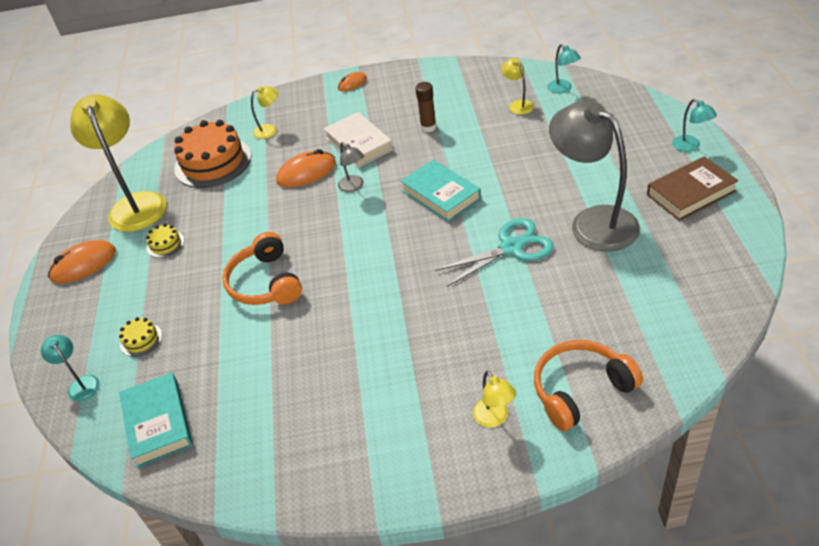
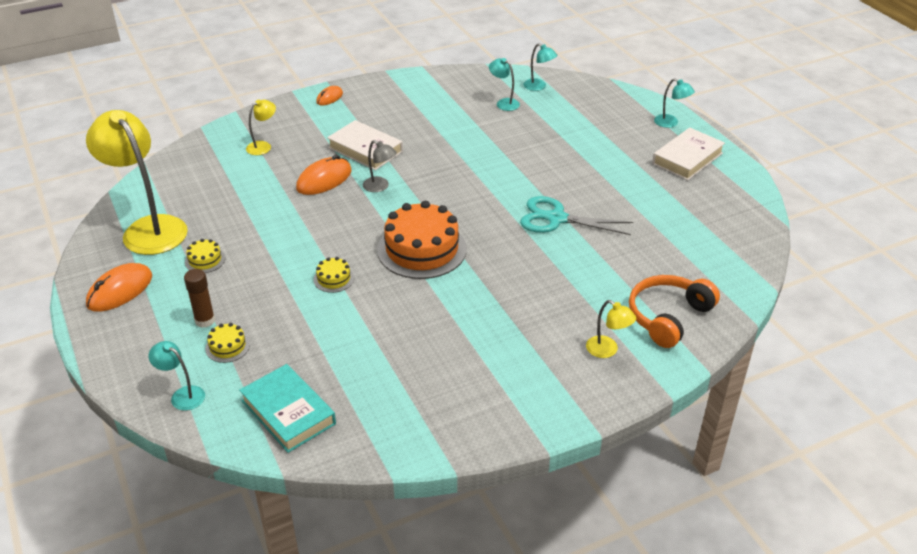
camera: 25 degrees left, 5 degrees down
orange cake [174,120,251,188] -> orange cake moved to [377,201,467,279]
orange headphones [222,232,302,305] -> yellow cake [313,257,354,293]
turquoise book [401,160,481,222] -> none
brown glue stick [415,82,437,132] -> brown glue stick moved to [184,269,215,328]
turquoise scissors [435,218,554,287] -> turquoise scissors turned 120 degrees counterclockwise [520,196,633,235]
yellow lamp [501,58,534,115] -> turquoise lamp [489,58,520,111]
grey lamp [549,101,640,252] -> none
brown book [647,156,739,221] -> white book [652,128,725,180]

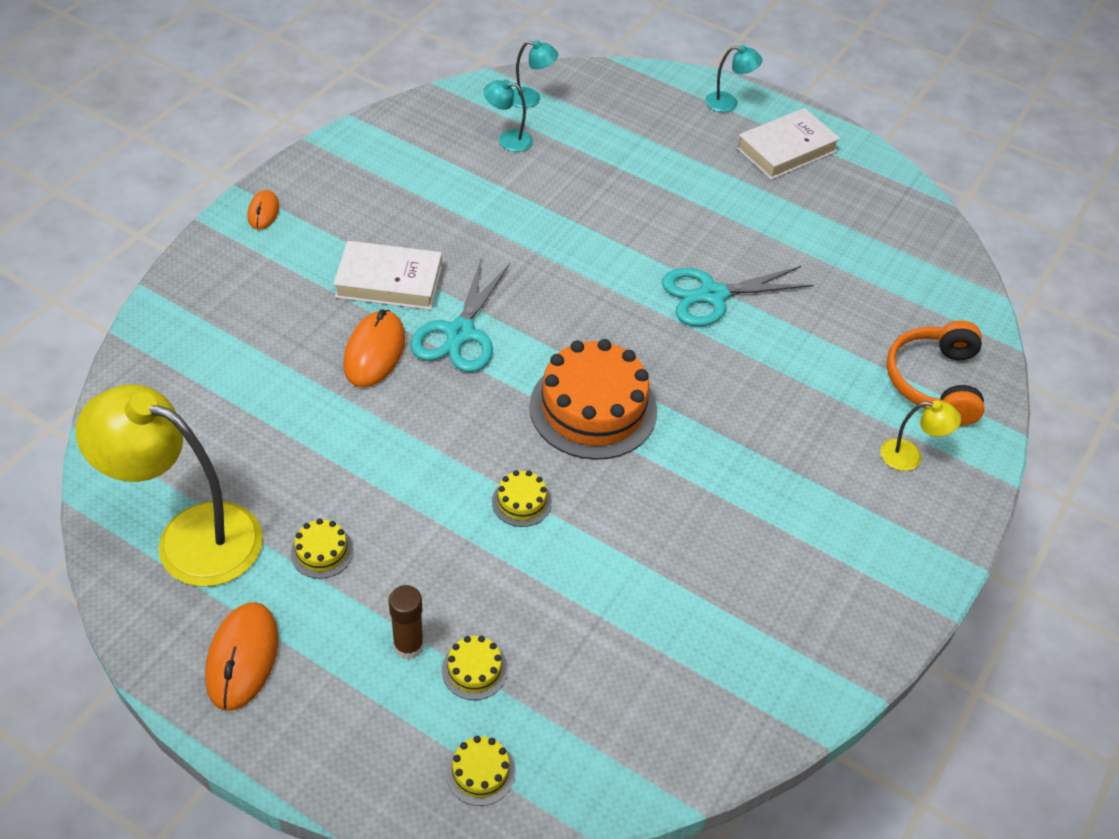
camera: 35 degrees left, 10 degrees up
turquoise lamp [149,341,205,411] -> yellow cake [446,736,516,806]
turquoise book [239,364,336,453] -> none
yellow lamp [246,100,276,155] -> none
grey lamp [363,140,397,192] -> turquoise scissors [411,257,510,372]
white book [652,128,725,180] -> white book turned 45 degrees clockwise [736,108,840,180]

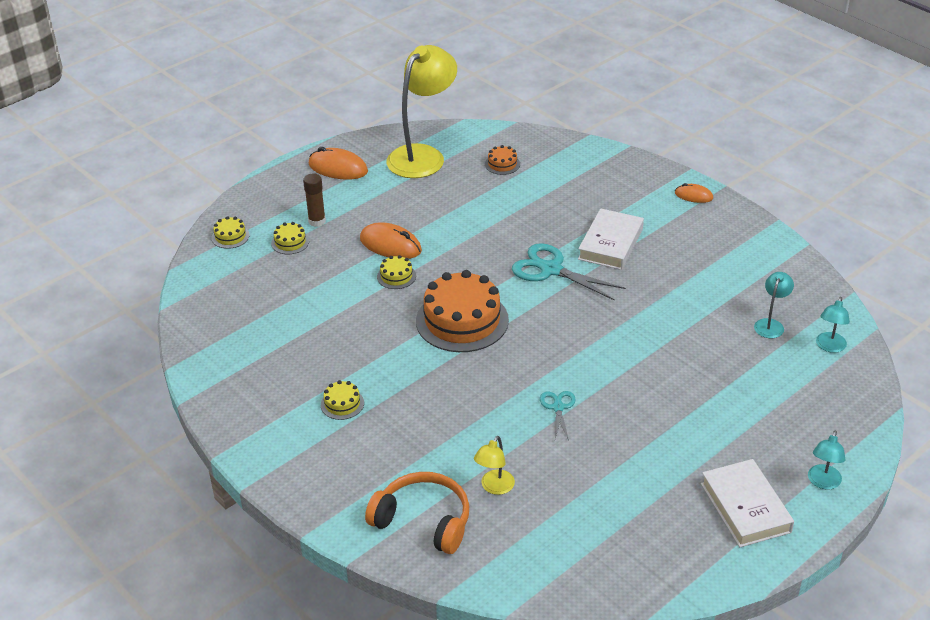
camera: 110 degrees right, 10 degrees down
yellow cake [291,518,354,579] -> yellow cake moved to [321,380,364,420]
orange mouse [343,310,405,387] -> orange mouse moved to [360,222,422,259]
turquoise scissors [662,266,814,327] -> turquoise scissors [540,391,576,440], size x0.54
yellow lamp [880,401,961,471] -> yellow lamp moved to [474,436,515,495]
none -> orange cake [485,145,520,175]

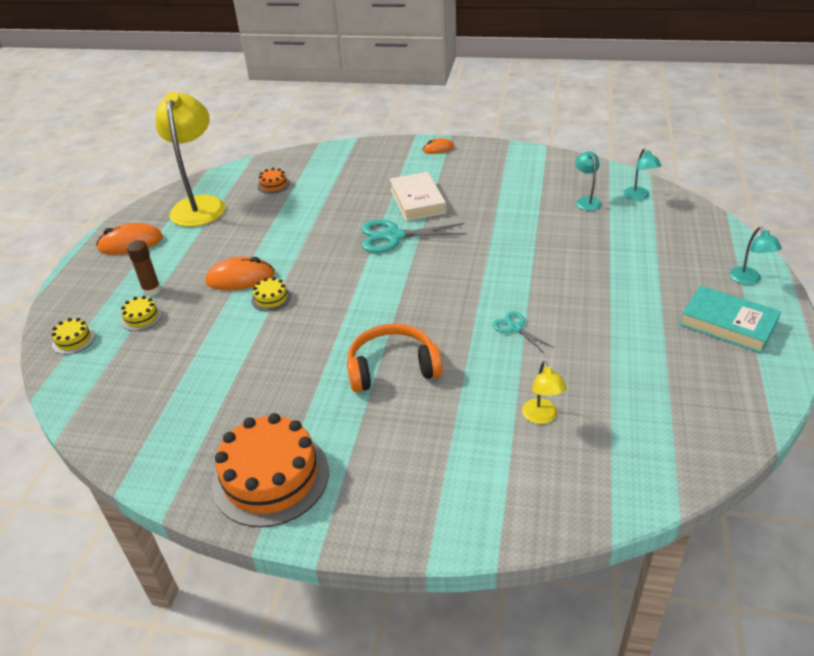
camera: 35 degrees left, 0 degrees up
yellow cake [321,380,364,420] -> none
orange headphones [365,472,469,554] -> orange headphones moved to [347,324,443,392]
orange cake [416,270,509,352] -> orange cake moved to [212,413,329,527]
white book [701,459,794,547] -> turquoise book [680,285,781,354]

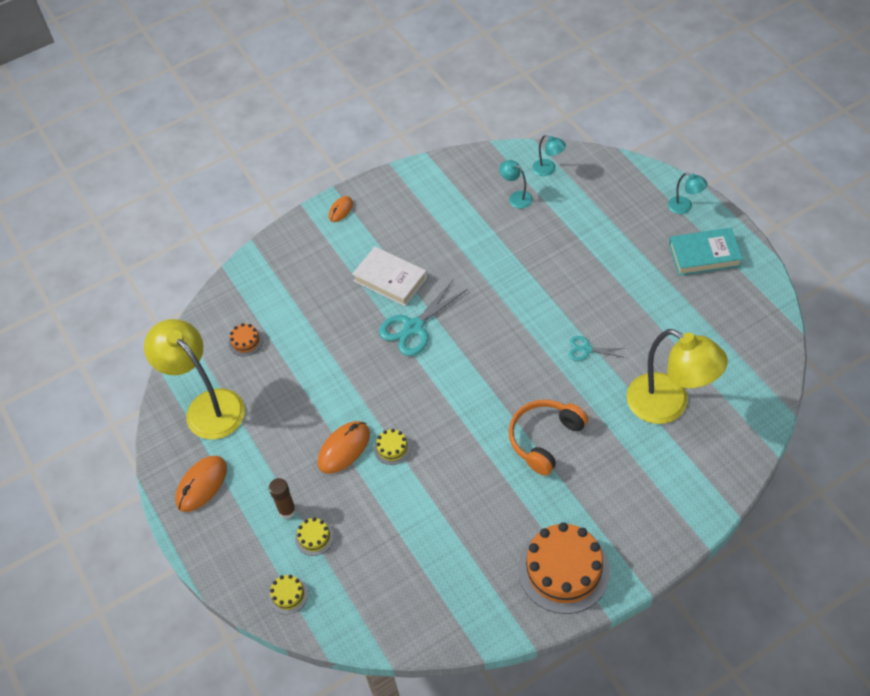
camera: 40 degrees left, 15 degrees up
yellow lamp [522,361,567,424] -> yellow lamp [627,329,728,424], size x2.27

